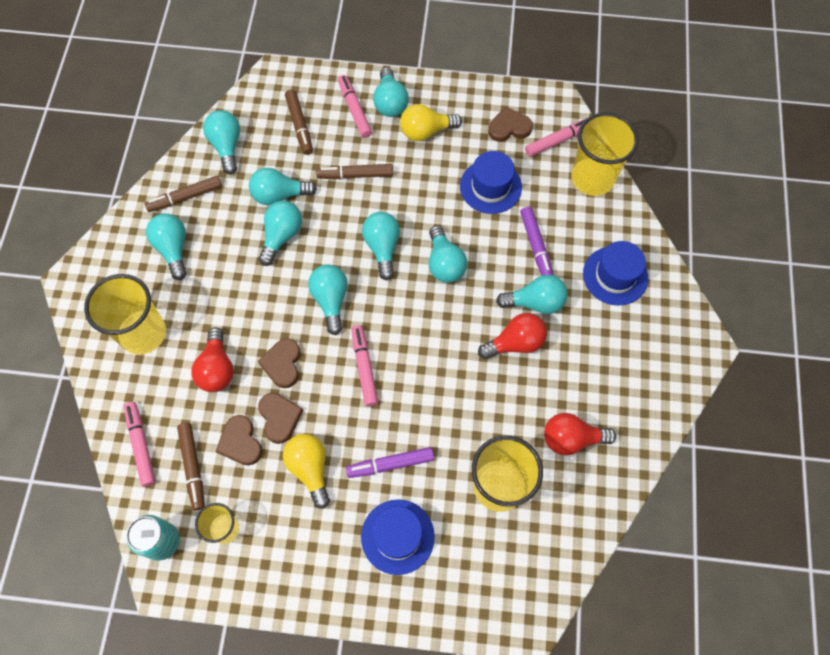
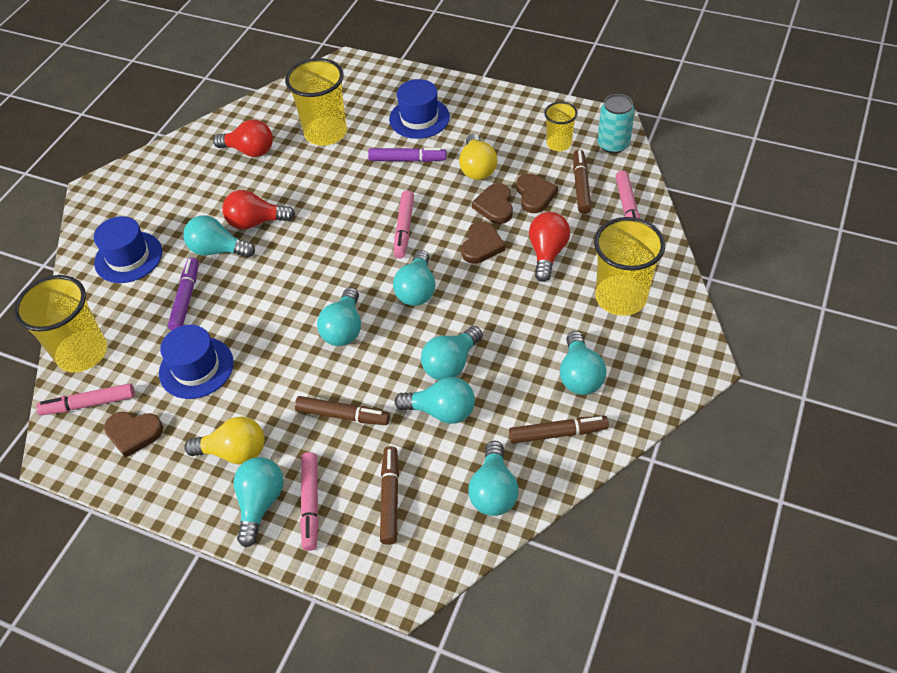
camera: 160 degrees left, 15 degrees down
turquoise light bulb [429,225,467,283] -> none

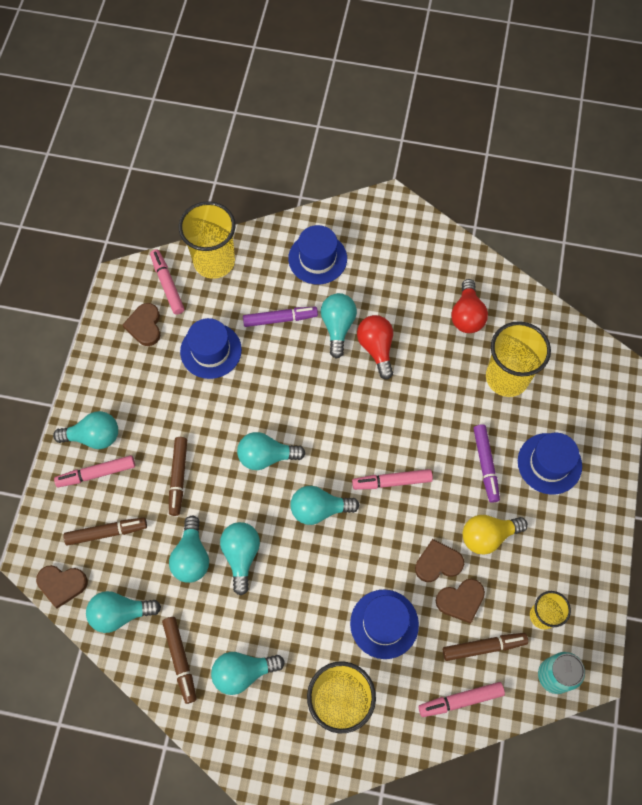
camera: 75 degrees right, 15 degrees up
yellow light bulb [184,417,265,464] -> none
turquoise light bulb [421,326,483,380] -> turquoise light bulb turned 60 degrees clockwise [220,522,260,595]
brown heart [461,221,505,264] -> brown heart moved to [36,565,87,609]
red light bulb [529,212,570,282] -> blue hat [350,589,419,659]

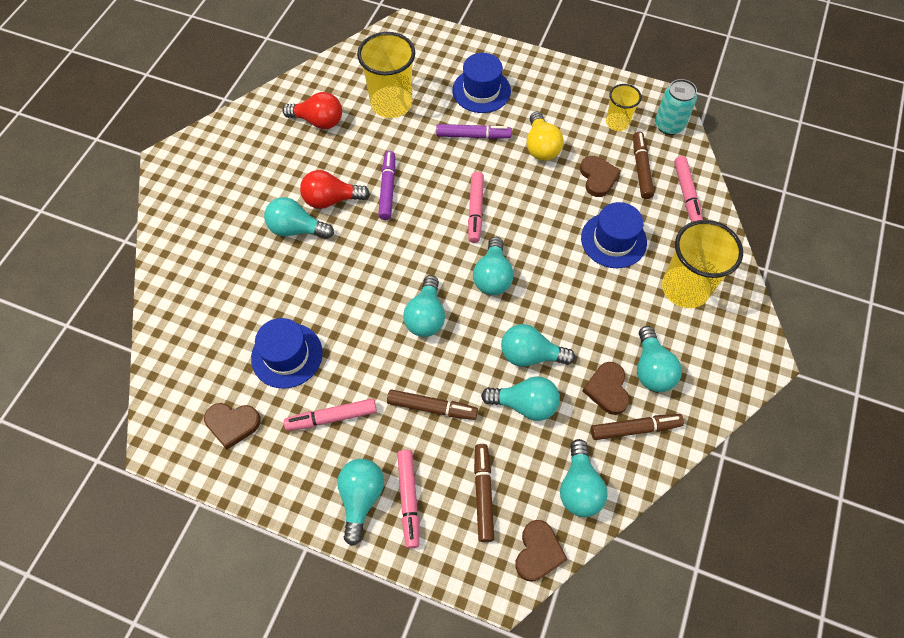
camera: 80 degrees left, 5 degrees down
pink marker [150,249,184,314] -> pink marker moved to [284,398,377,431]
yellow cup [179,201,235,279] -> none
purple marker [243,307,318,327] -> purple marker moved to [378,151,395,220]
blue hat [288,225,347,284] -> none
brown heart [415,539,464,582] -> brown heart moved to [583,362,630,415]

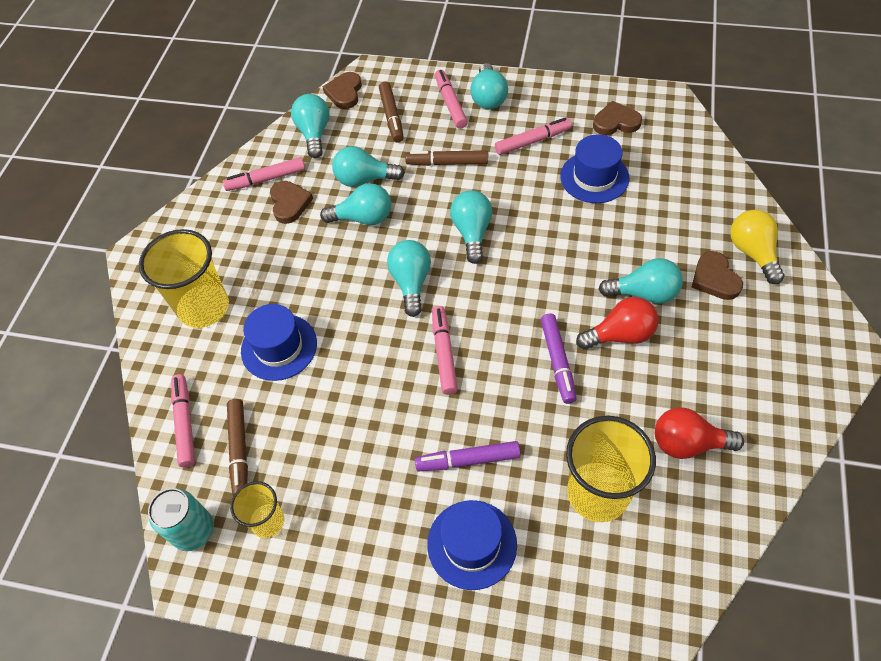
camera: 175 degrees right, 5 degrees down
yellow light bulb [527,111,564,161] -> yellow light bulb moved to [730,210,785,284]
brown heart [580,156,621,197] -> brown heart moved to [692,251,743,300]
brown marker [591,414,684,440] -> pink marker [223,157,305,191]
turquoise light bulb [637,326,682,392] -> none

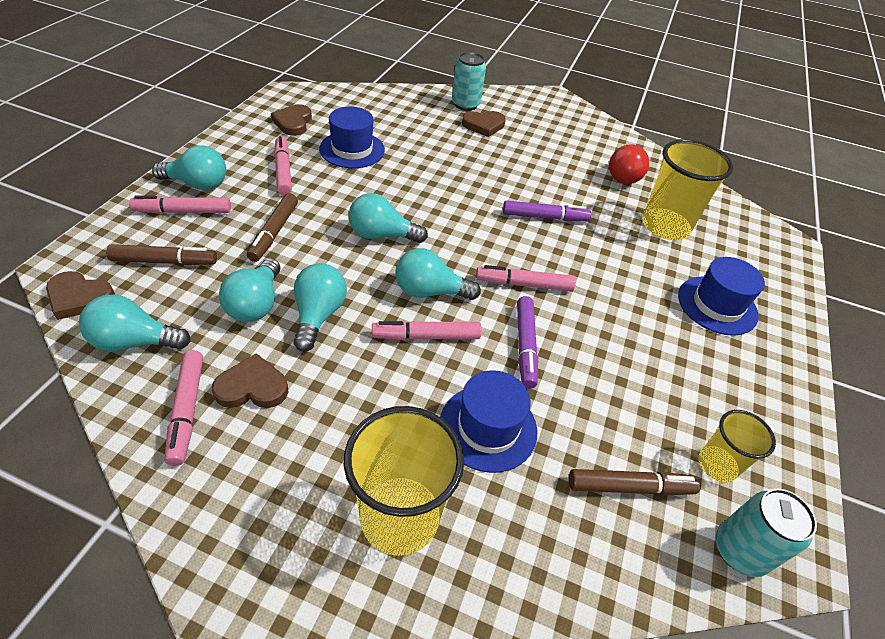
camera: 90 degrees left, 10 degrees down
pink marker [171,374,195,468] -> pink marker moved to [372,321,482,340]
purple marker [415,441,520,471] -> purple marker moved to [517,296,538,389]
red light bulb [576,297,658,350] -> none
turquoise light bulb [598,258,683,304] -> none
yellow light bulb [730,210,785,284] -> turquoise can [452,52,486,111]

